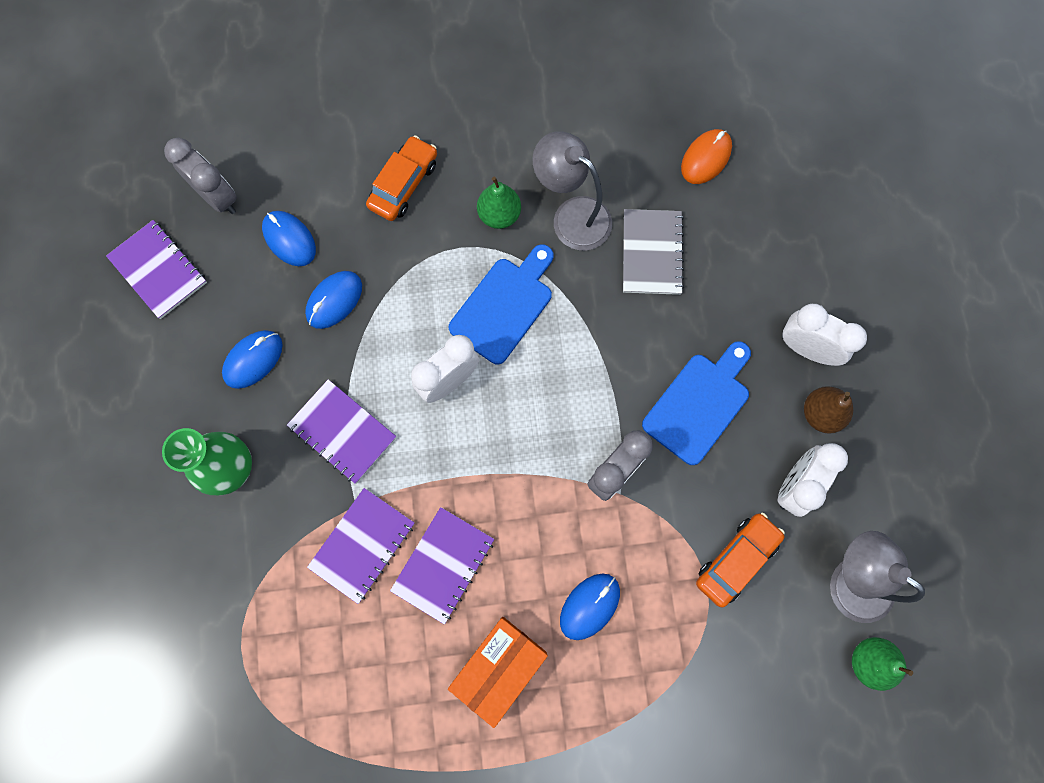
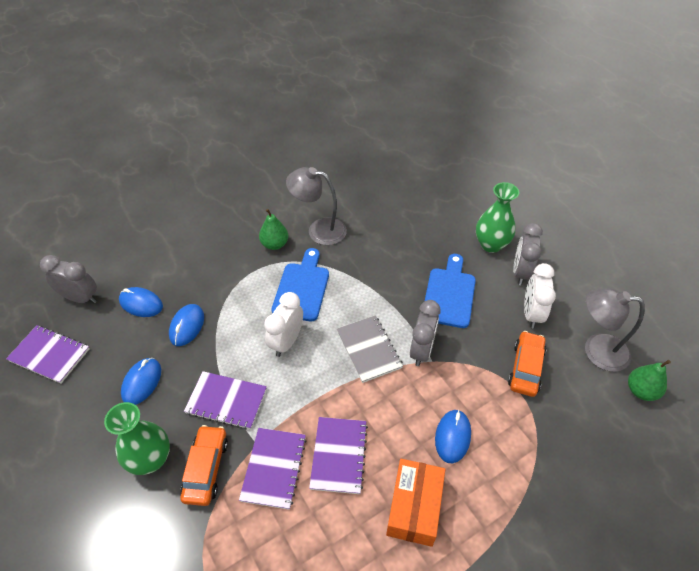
camera: 25 degrees left, 25 degrees down
orange car [366,135,437,221] -> orange car moved to [180,425,228,506]
grey notebook [623,209,684,295] -> grey notebook moved to [337,315,403,383]
orange mouse [681,129,732,184] -> none
white clock [782,304,867,366] -> green vase [476,182,519,253]
brown pear [804,386,853,434] -> grey clock [513,223,543,285]

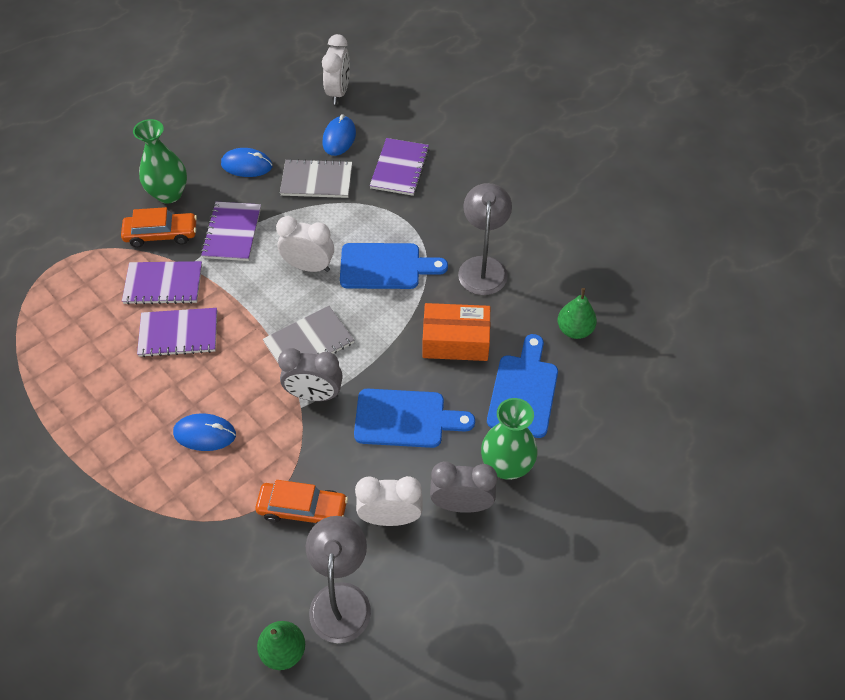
camera: 80 degrees right, 5 degrees up
purple notebook [6,325,90,383] -> purple notebook moved to [370,138,429,196]
grey clock [40,255,97,304] -> white clock [322,34,350,104]
blue mouse [169,304,204,346] -> grey notebook [280,159,352,198]
green pear [259,209,288,250] -> green pear moved to [557,288,597,339]
orange box [386,459,445,547] -> orange box moved to [423,303,490,361]
none -> blue cutting board [487,334,558,438]

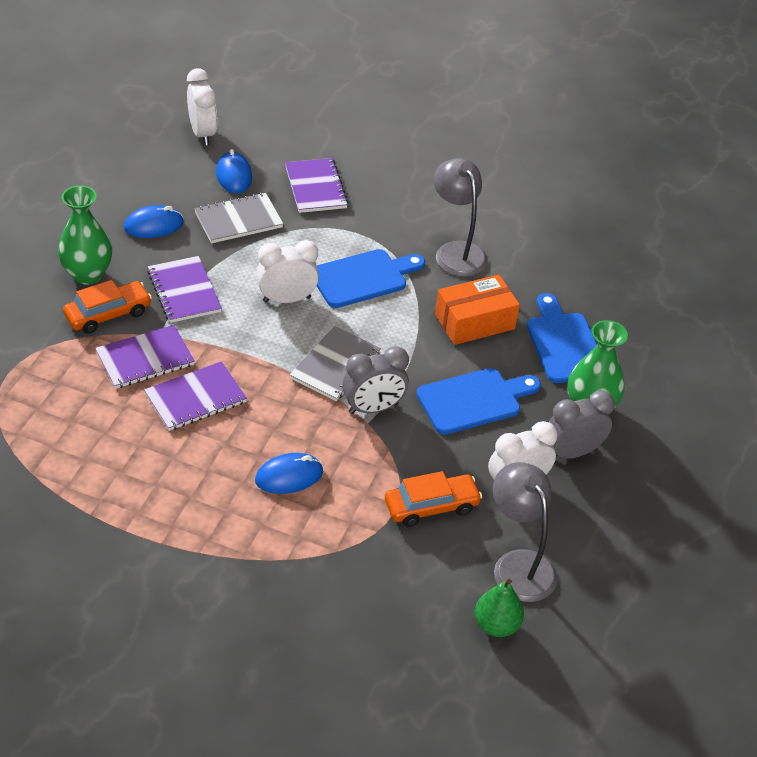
camera: 30 degrees left, 10 degrees down
green pear [557,288,597,339] -> none

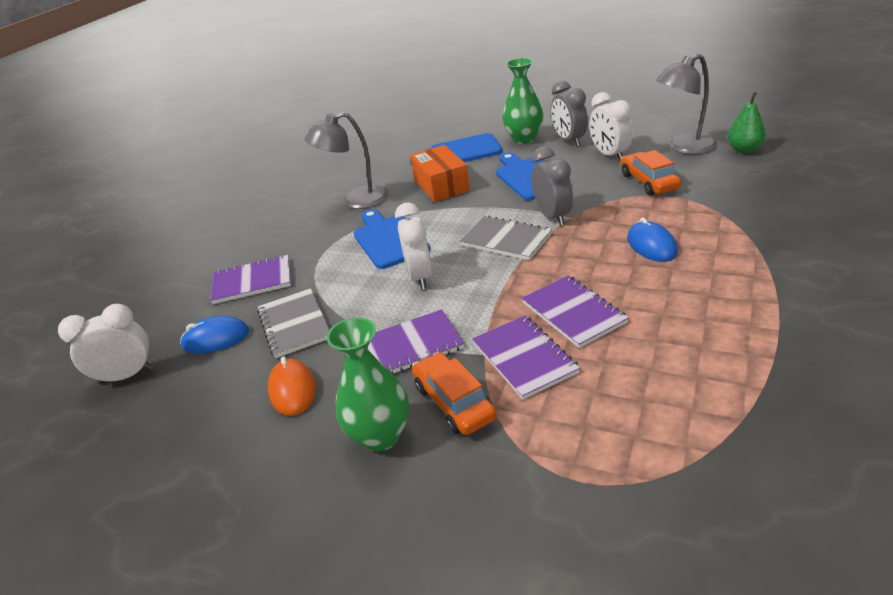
camera: 80 degrees left, 10 degrees down
blue mouse [124,205,184,238] -> orange mouse [268,356,316,416]

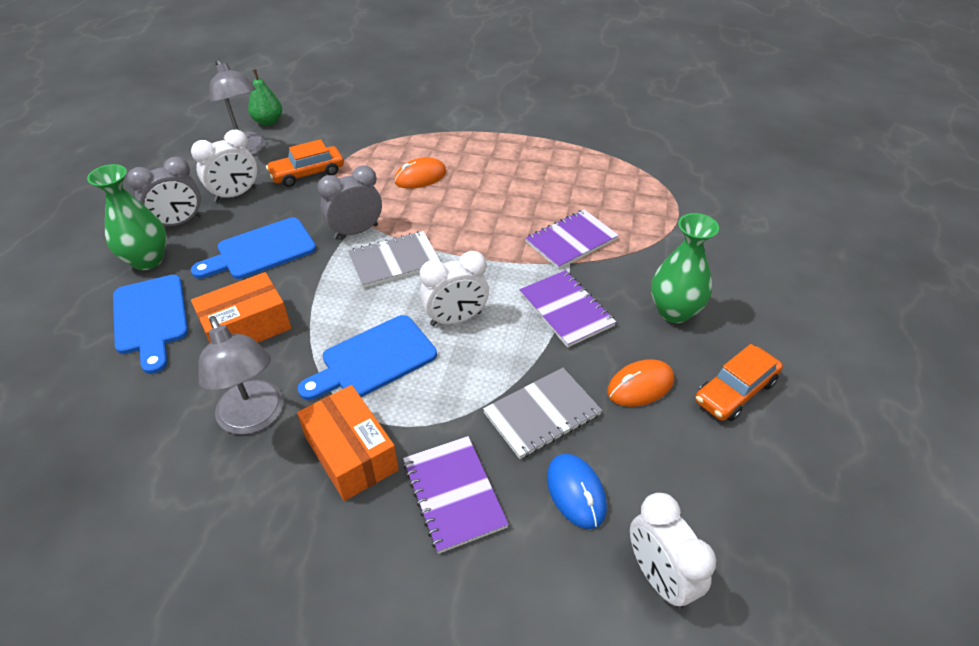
camera: 105 degrees left, 10 degrees up
orange car [412,352,497,435] -> orange car moved to [695,344,783,421]
grey notebook [460,216,552,260] -> grey notebook turned 45 degrees clockwise [348,231,441,288]
purple notebook [522,275,629,348] -> none
blue mouse [627,218,678,262] -> orange mouse [394,157,446,189]
none -> orange box [297,385,399,501]

